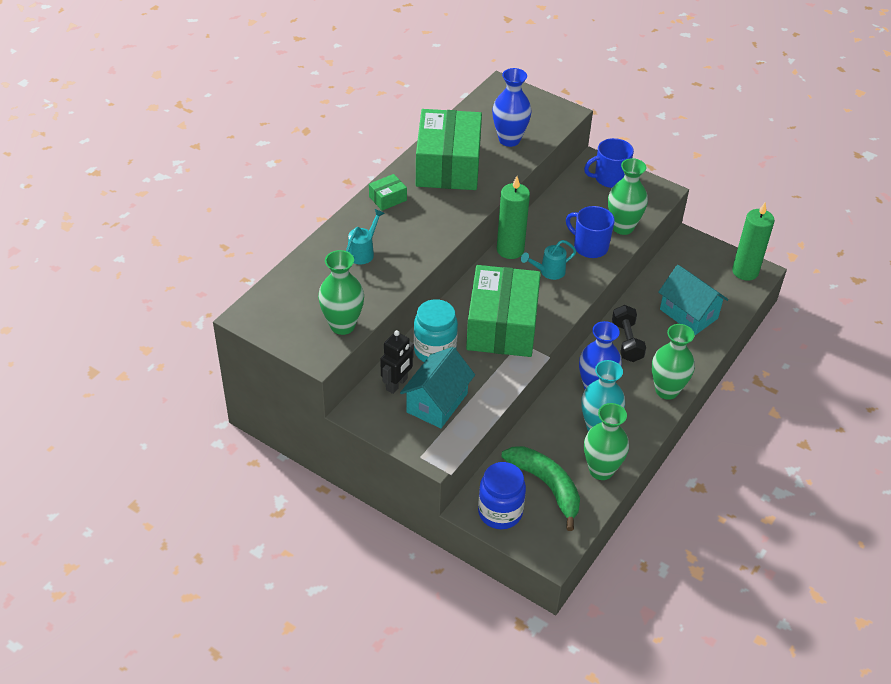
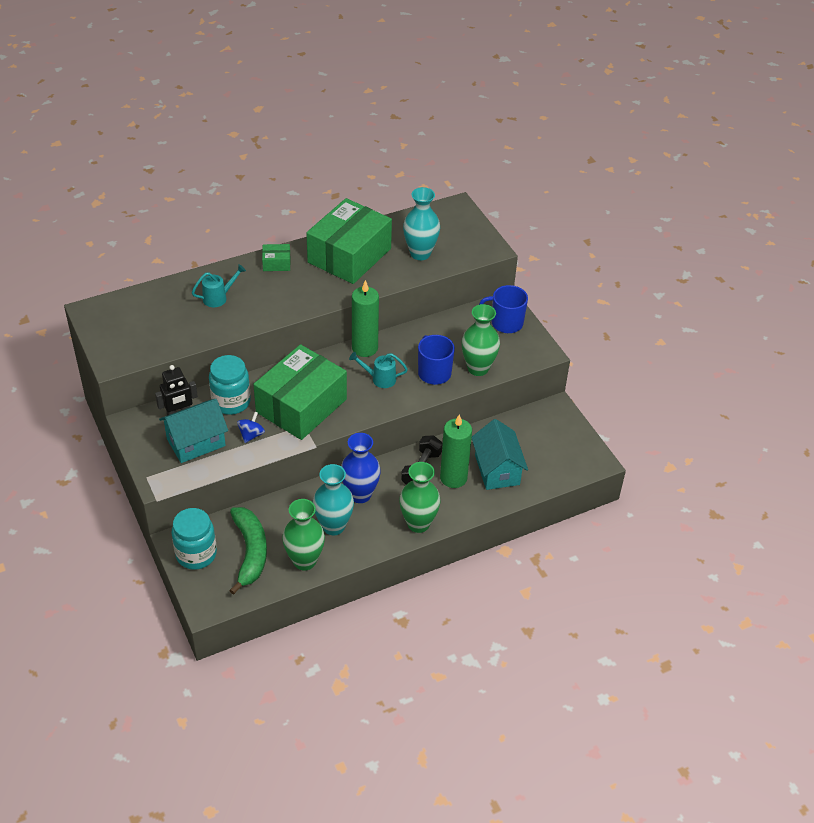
camera: 30 degrees right, 0 degrees up
green vase [318,250,364,335] -> none
blue jar [478,462,526,529] -> turquoise jar [172,508,217,570]
blue vase [492,68,532,147] -> turquoise vase [403,187,440,260]
green candle [732,203,775,281] -> green candle moved to [440,414,472,488]
none -> blue spinning top [237,412,265,443]

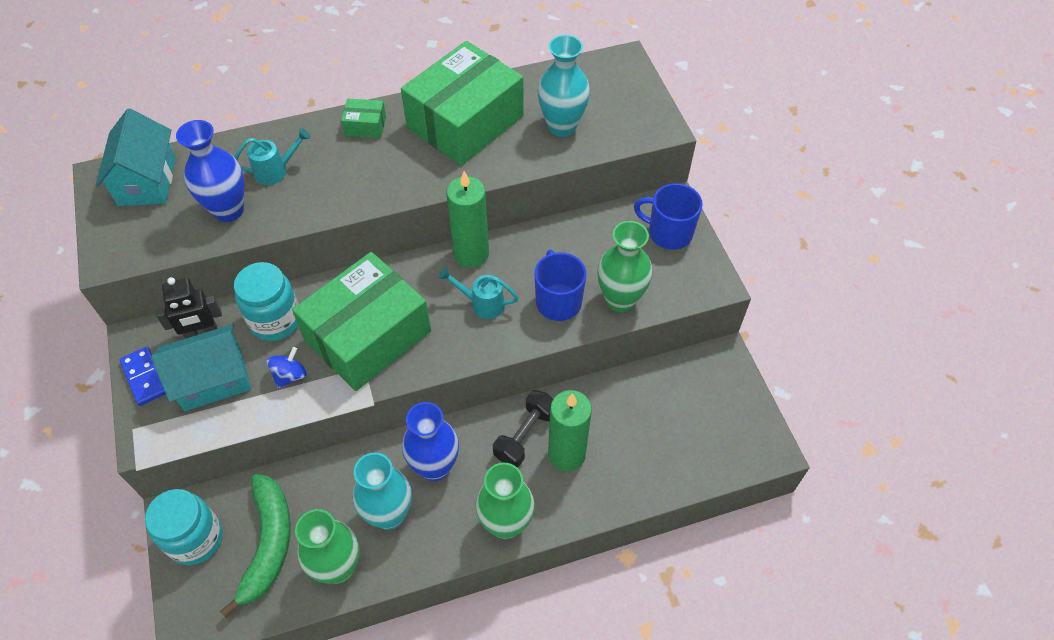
camera: 10 degrees right, 10 degrees up
turquoise house [472,419,528,490] -> turquoise house moved to [96,109,175,206]
none -> blue domino [120,347,165,406]
none -> blue vase [176,120,244,222]

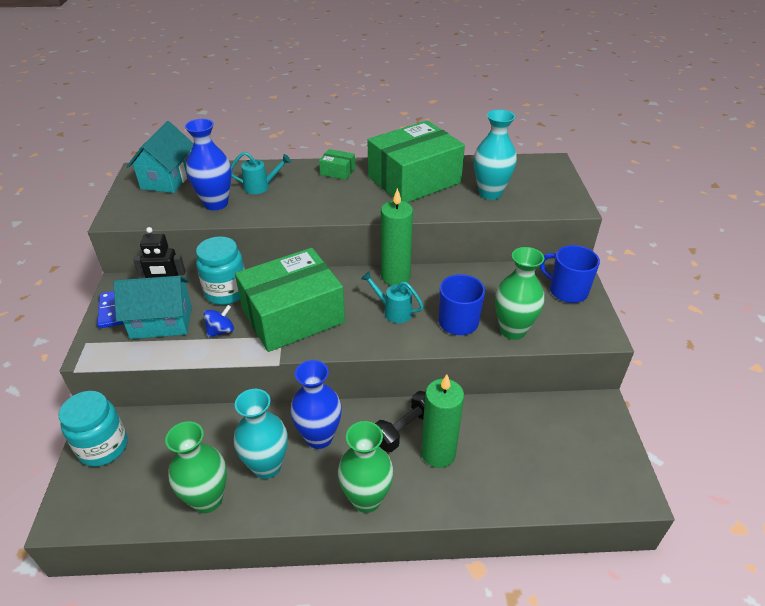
camera: 15 degrees right, 15 degrees down
green banana [220,474,291,618] -> none

